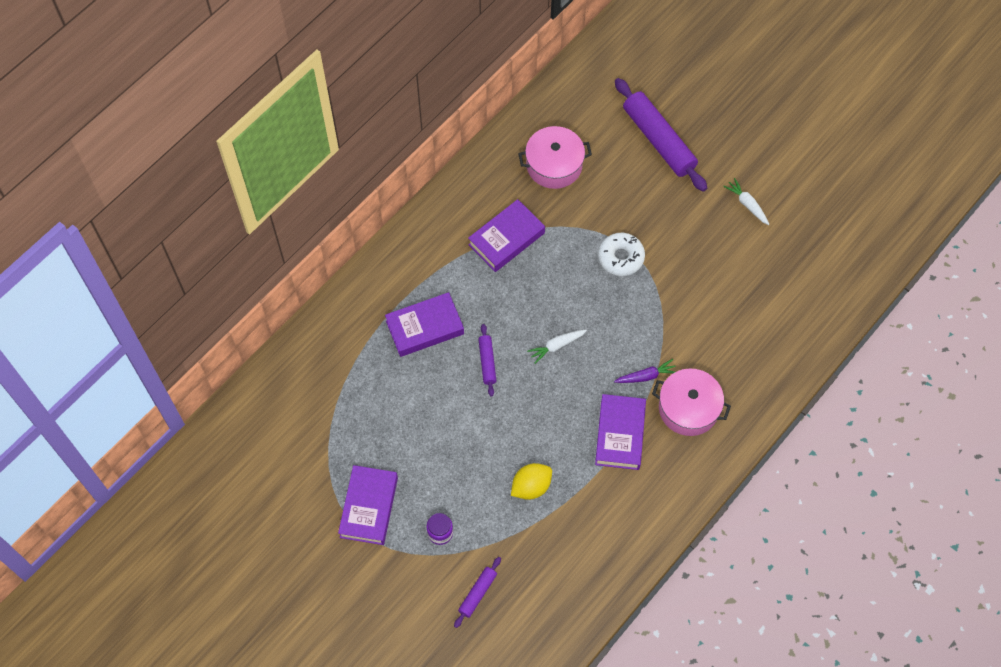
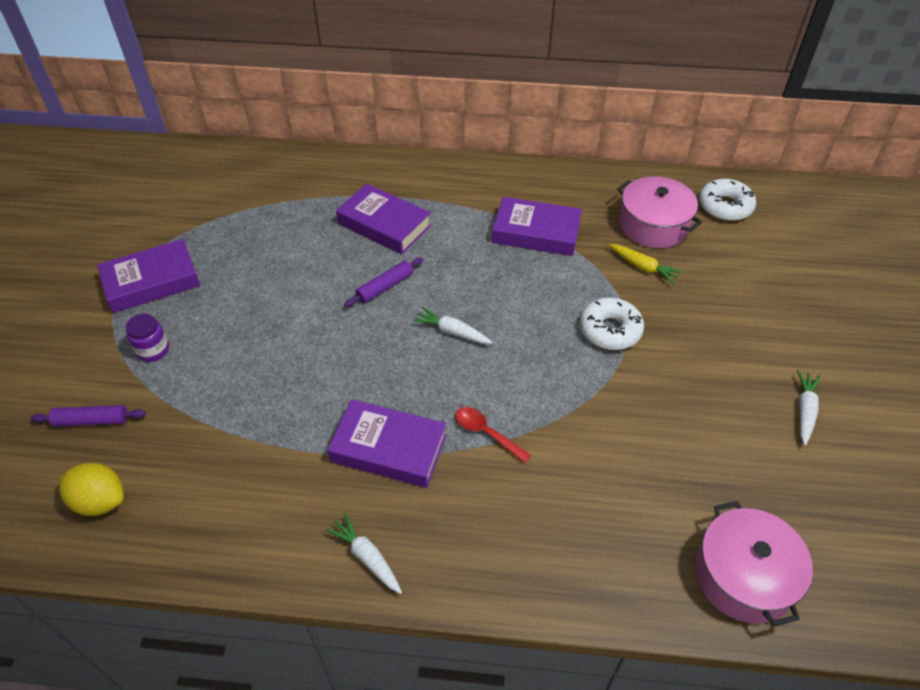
camera: 55 degrees right, 15 degrees down
yellow lemon [511,463,552,500] -> yellow lemon moved to [59,463,124,516]
purple book [595,394,646,470] -> purple book turned 45 degrees clockwise [327,399,446,488]
purple carrot [614,359,676,383] -> red spoon [455,407,531,463]
purple rolling pin [615,78,707,191] -> none
pink pot [652,368,731,436] -> pink pot moved to [695,501,813,627]
none -> white carrot [325,513,402,594]
none -> yellow carrot [609,244,683,284]
none -> white donut [699,179,756,221]

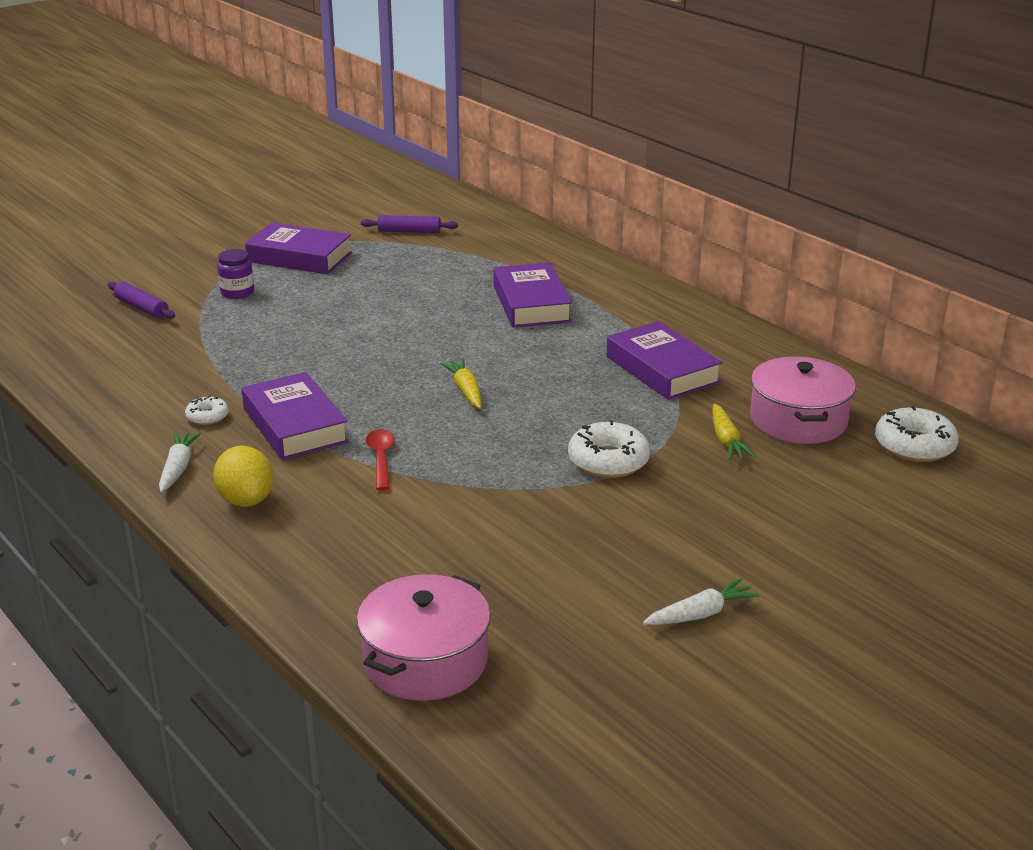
camera: 45 degrees right, 20 degrees down
yellow lemon [59,463,124,516] -> yellow lemon moved to [213,446,274,507]
purple rolling pin [344,257,423,307] -> purple rolling pin moved to [361,215,458,233]
white carrot [413,307,492,344] -> yellow carrot [440,359,481,409]
none -> white donut [185,396,229,425]

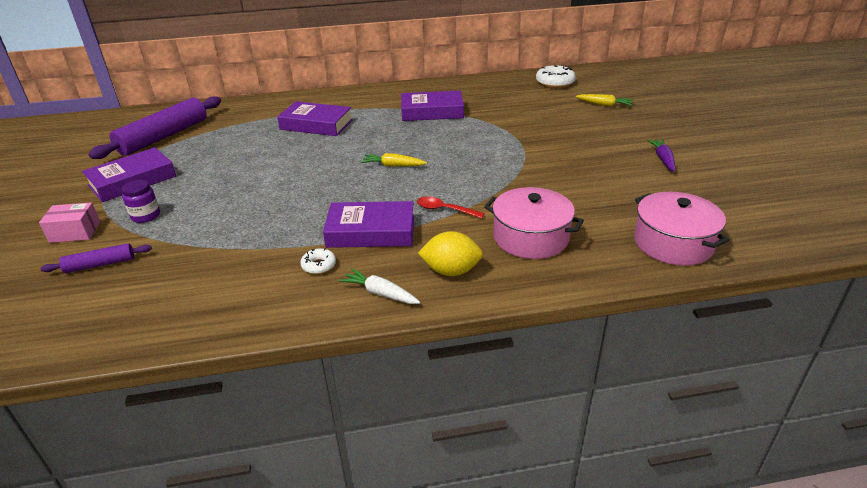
camera: 60 degrees left, 5 degrees up
purple rolling pin [361,215,458,233] -> purple rolling pin [89,96,221,159], size x2.08
white donut [568,420,650,478] -> none
white carrot [643,578,760,625] -> purple carrot [647,139,675,172]
yellow carrot [712,404,756,460] -> yellow carrot moved to [576,94,633,107]
pink pot [750,356,856,444] -> pink pot moved to [484,187,584,259]
none -> pink box [39,202,100,243]

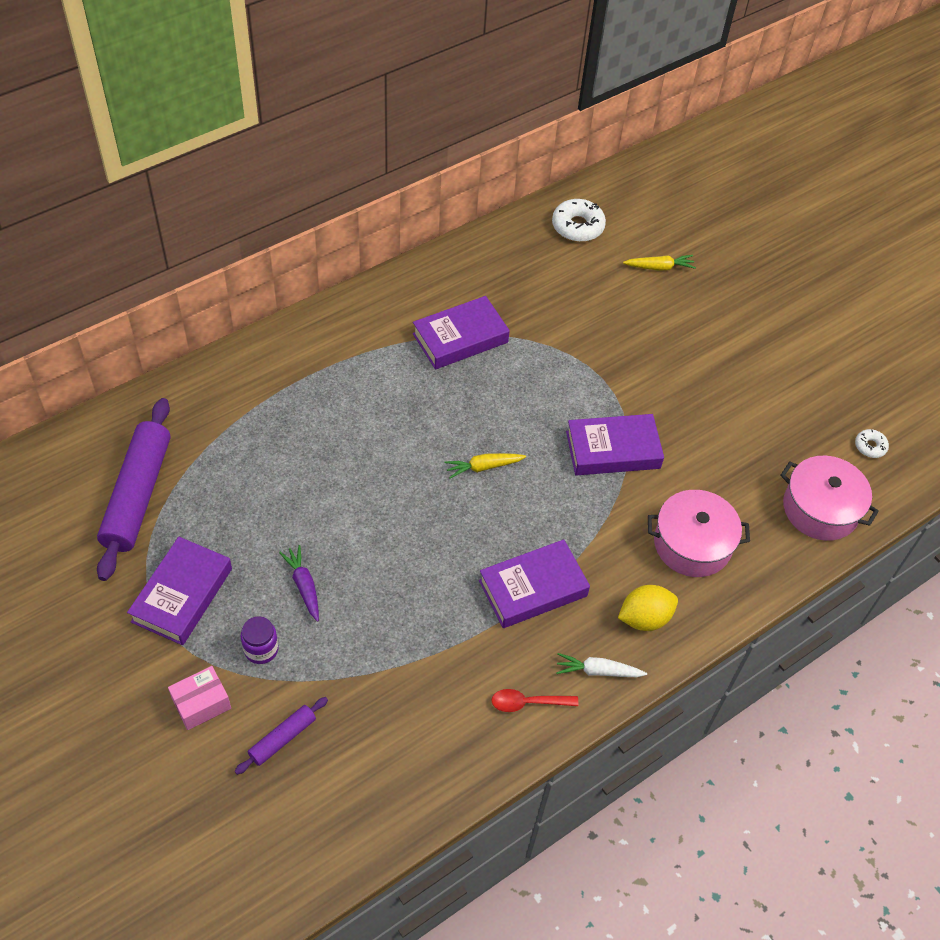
camera: 30 degrees left, 20 degrees up
purple book [277,101,353,136] -> purple book moved to [566,414,664,475]
white donut [300,248,336,274] -> white donut moved to [855,429,889,458]
red spoon [417,197,485,218] -> red spoon moved to [491,689,579,712]
purple carrot [647,139,675,172] -> purple carrot moved to [279,545,319,622]

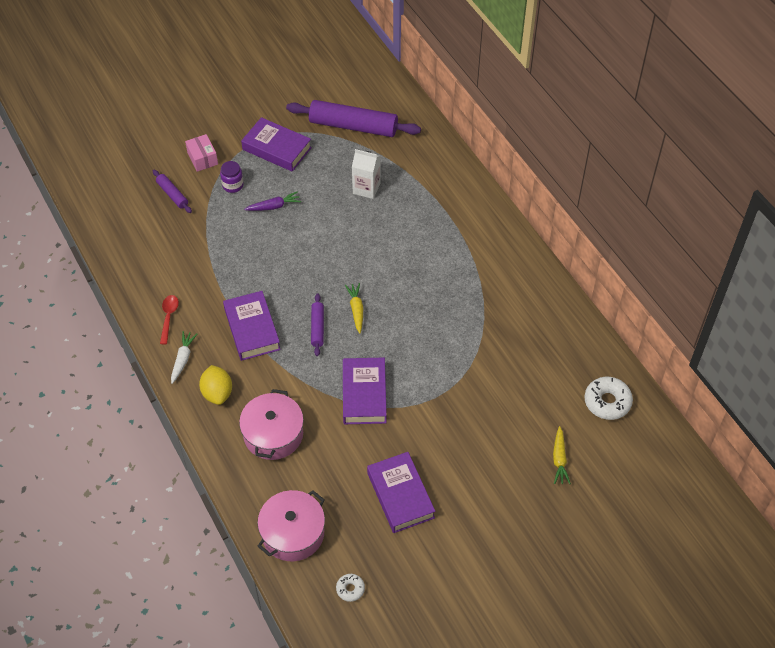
camera: 100 degrees right, 0 degrees up
purple book [413,296,510,369] -> purple book moved to [367,452,435,533]
none -> purple rolling pin [311,294,324,356]
none -> white carton [352,149,381,199]

